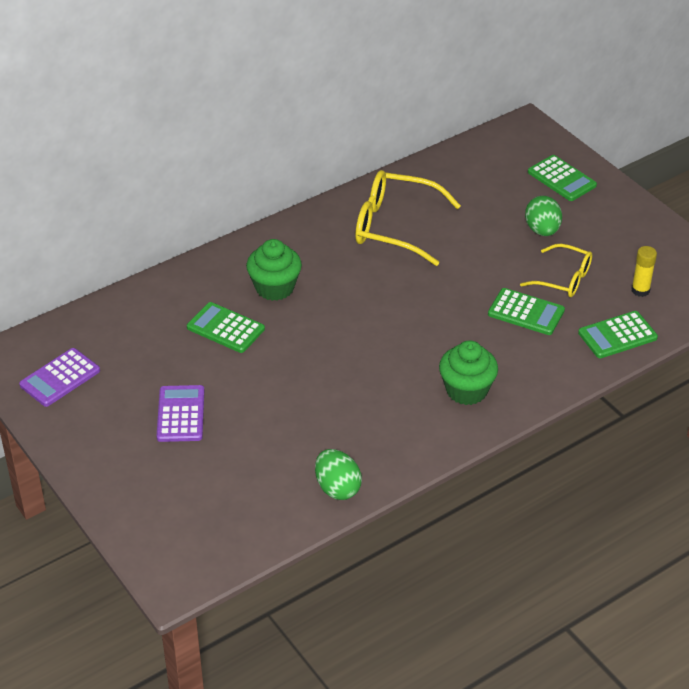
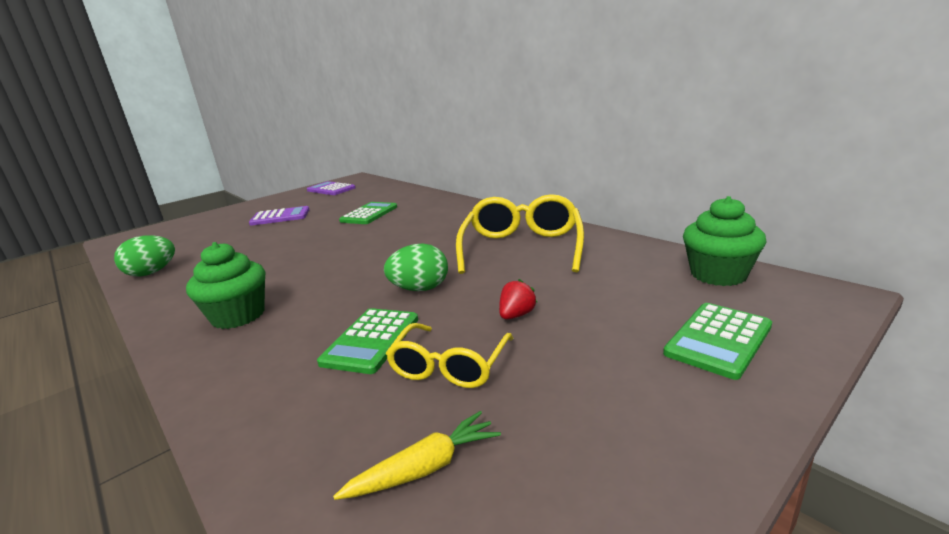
camera: 85 degrees right, 20 degrees down
green cupcake [246,239,302,301] -> green cupcake moved to [683,196,766,286]
green egg [525,196,562,236] -> green egg moved to [384,244,448,291]
green calculator [578,311,658,358] -> none
yellow glue stick [631,246,657,297] -> yellow carrot [333,411,501,500]
none -> red strawberry [499,279,537,319]

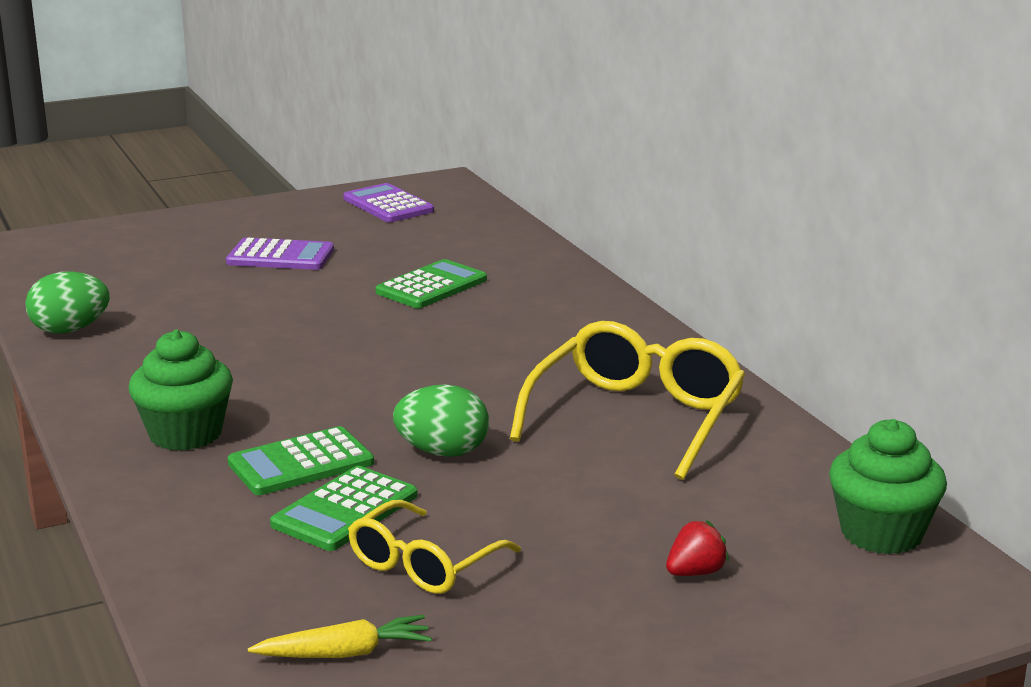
camera: 15 degrees right, 0 degrees up
red strawberry [499,279,537,319] -> red strawberry moved to [666,521,729,576]
green calculator [663,303,772,380] -> green calculator moved to [227,426,374,495]

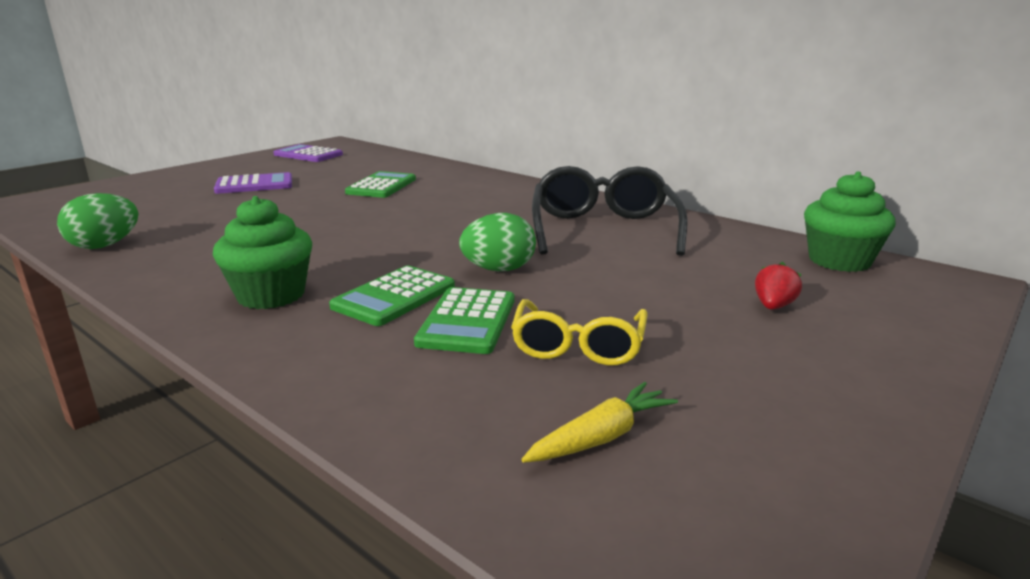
camera: 25 degrees left, 0 degrees up
yellow glasses [510,321,745,480] -> black glasses [532,166,688,256]

